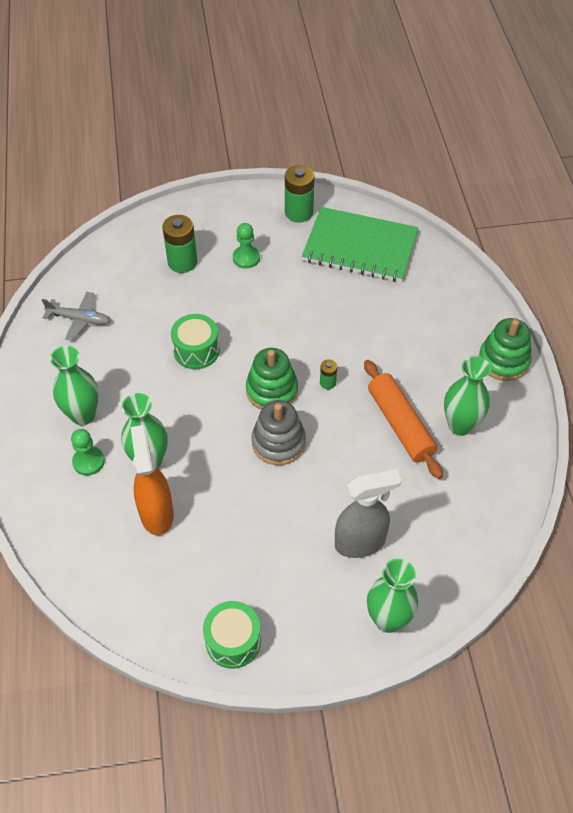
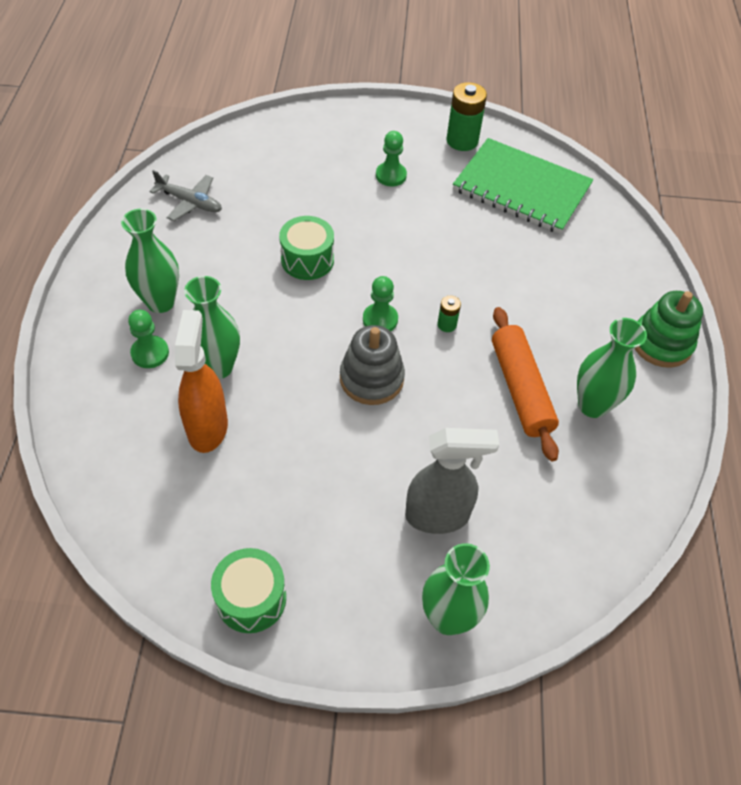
camera: 10 degrees right, 0 degrees up
green battery [162,215,197,273] -> none
green stacking toy [246,348,298,409] -> green pawn [363,276,398,331]

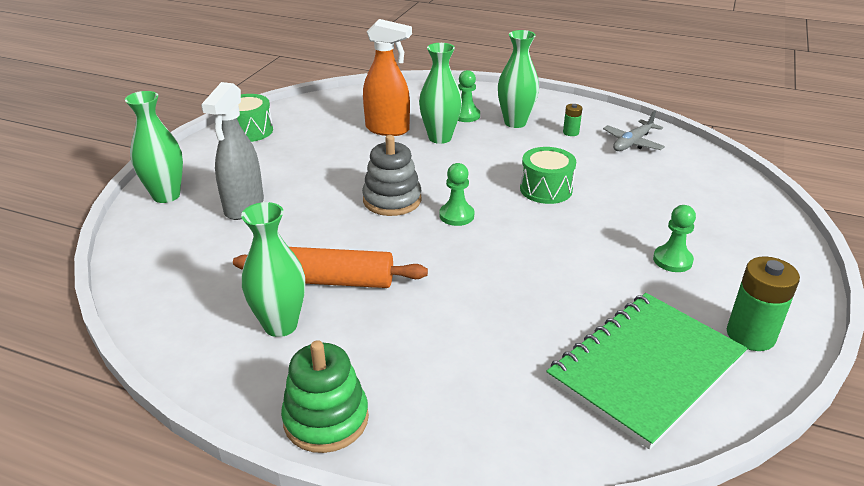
camera: 110 degrees right, 20 degrees down
green battery [437,296,461,332] -> green battery moved to [563,104,582,136]

